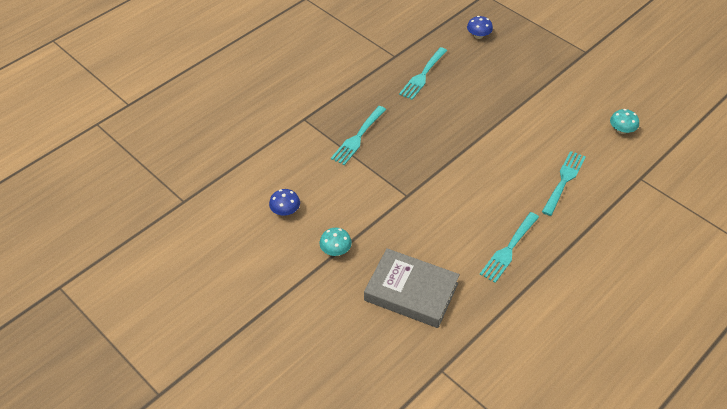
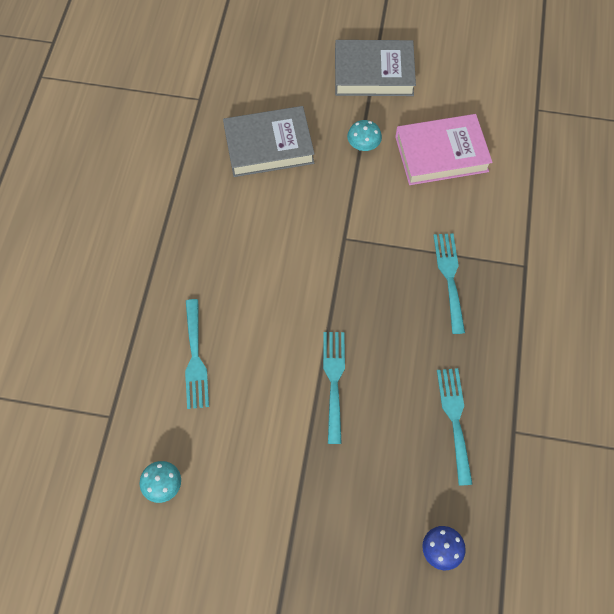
camera: 145 degrees right, 15 degrees up
blue mushroom [269,189,300,216] -> pink book [395,114,493,185]
turquoise fork [480,212,539,283] -> turquoise fork moved to [323,332,345,444]
none -> grey book [335,40,416,96]

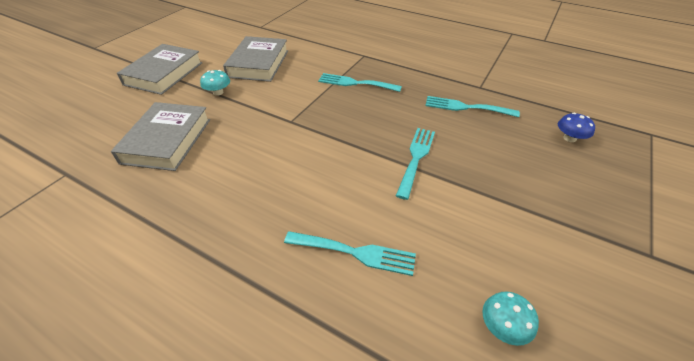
camera: 70 degrees left, 20 degrees down
turquoise fork [323,332,345,444] -> turquoise fork turned 90 degrees clockwise [396,128,435,200]
pink book [395,114,493,185] -> grey book [223,36,288,82]

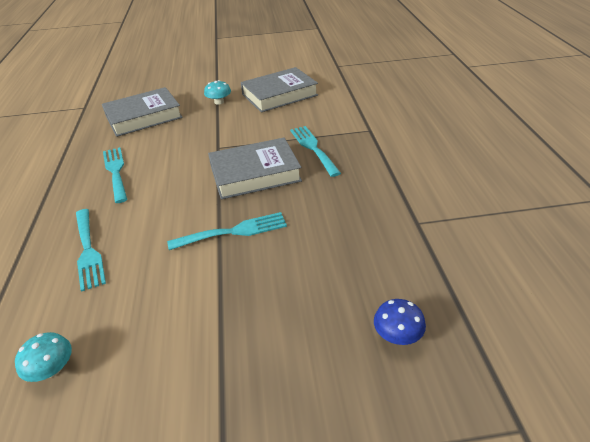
camera: 55 degrees right, 5 degrees down
grey book [117,44,202,95] -> grey book moved to [208,137,302,200]
turquoise fork [425,96,520,117] -> turquoise fork moved to [103,147,127,203]

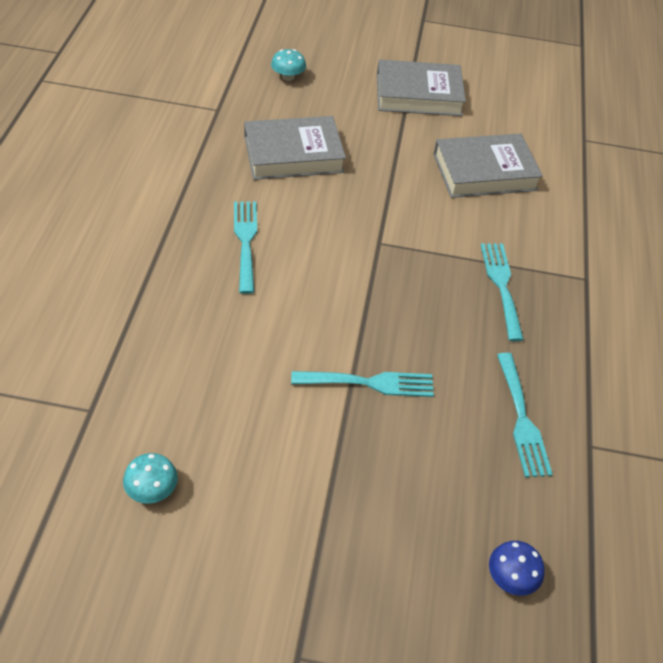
camera: 10 degrees right, 10 degrees up
turquoise fork [76,209,106,292] -> turquoise fork moved to [497,353,553,478]
turquoise mushroom [204,80,231,105] -> turquoise mushroom moved to [271,49,306,81]
grey book [208,137,302,200] -> grey book moved to [377,60,466,116]

